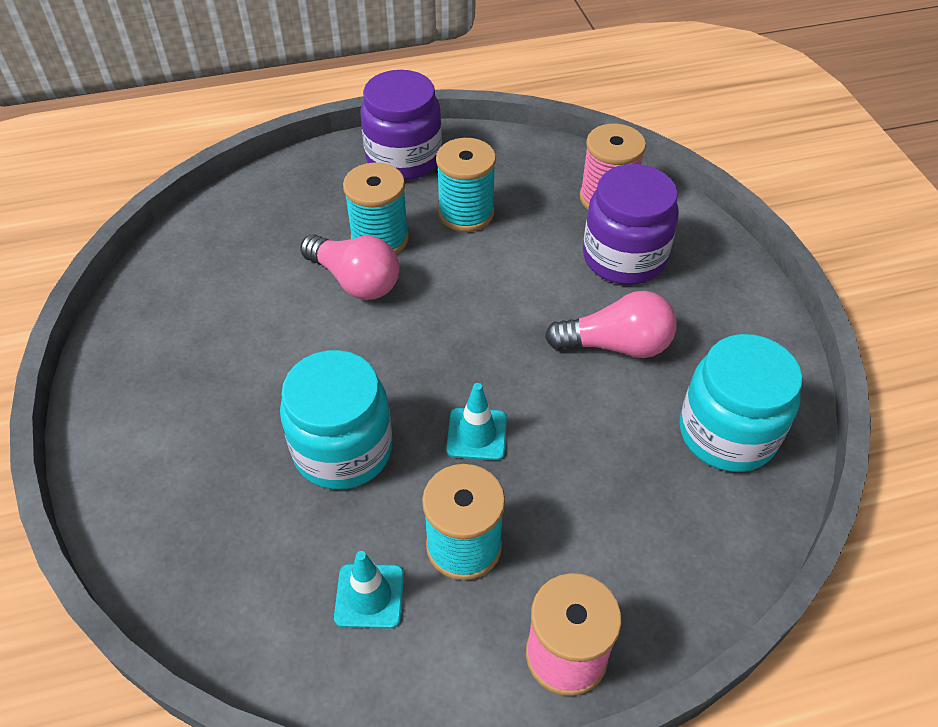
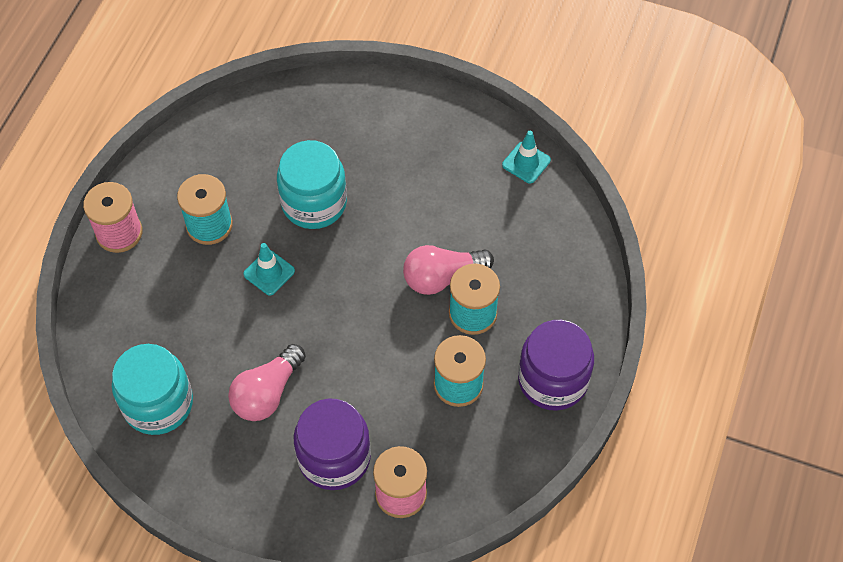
camera: 125 degrees right, 10 degrees up
turquoise traffic cone [334,551,404,629] -> turquoise traffic cone moved to [502,131,551,184]

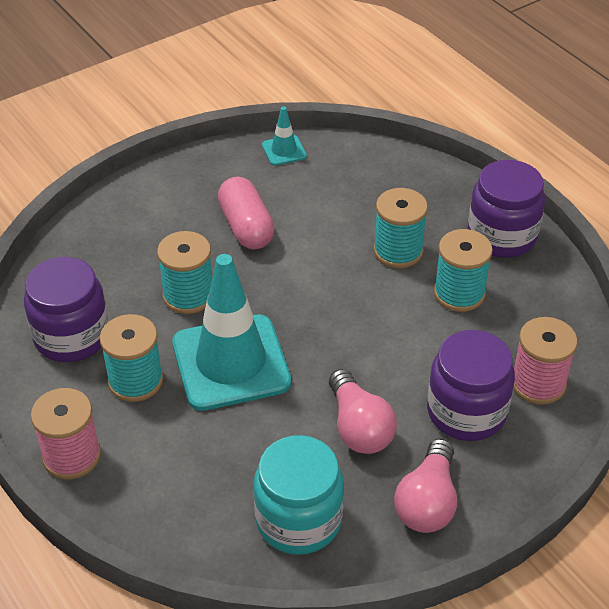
camera: 55 degrees left, 15 degrees down
turquoise traffic cone [243,243,295,296] -> turquoise traffic cone [172,254,291,411], size x2.30
turquoise jar [277,140,347,229] -> turquoise spool [157,231,212,314]
pink light bulb [403,245,494,295] -> pink light bulb moved to [394,439,457,533]
none -> purple jar [24,257,108,362]
none -> pink capsule [218,177,275,249]

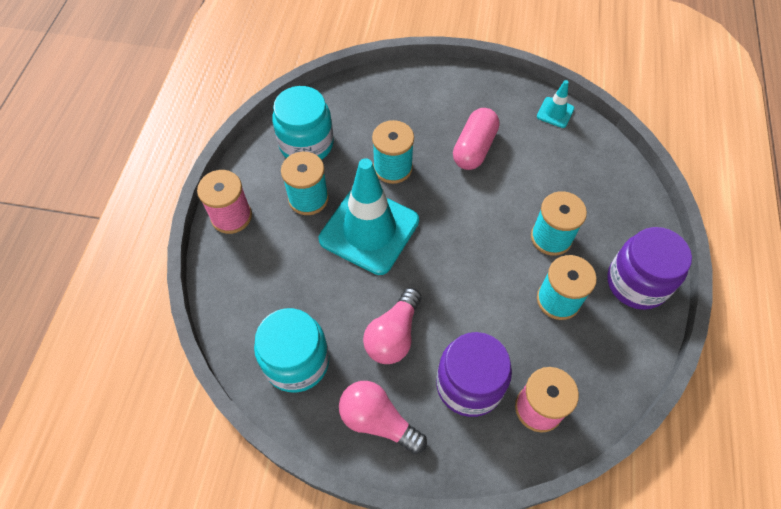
camera: 45 degrees right, 15 degrees up
purple jar [24,257,108,362] -> turquoise jar [272,86,334,160]
pink light bulb [394,439,457,533] -> pink light bulb turned 60 degrees clockwise [339,381,427,454]

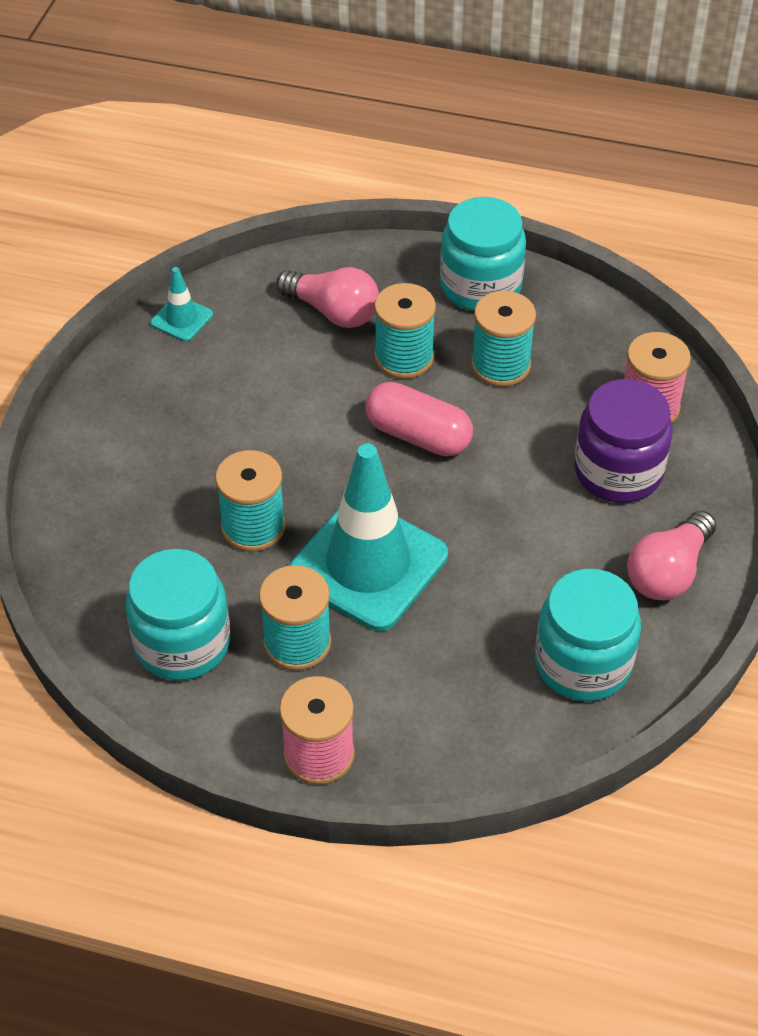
camera: 85 degrees left, 10 degrees down
pink light bulb [363,288,421,364] -> pink light bulb moved to [276,267,379,328]
pink capsule [453,108,499,170] -> pink capsule moved to [365,382,473,456]
purple jar [607,227,692,310] -> turquoise jar [440,197,526,311]

